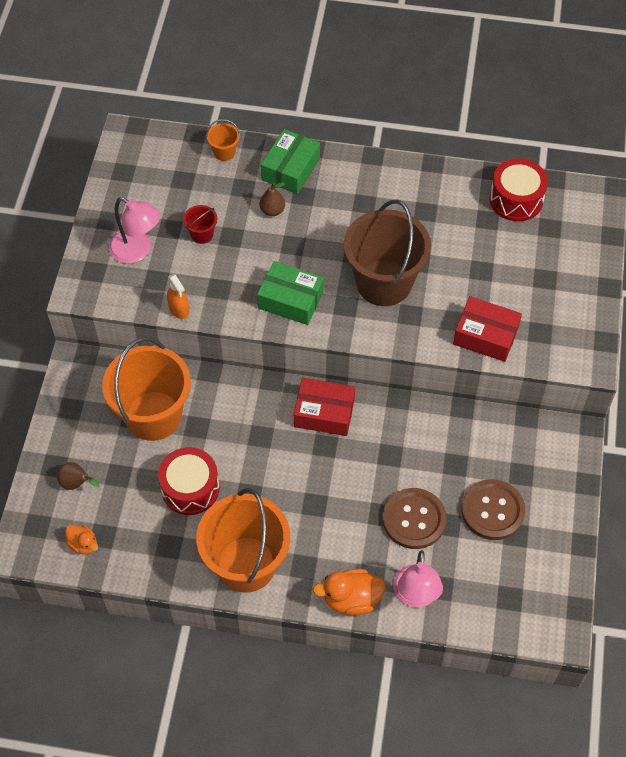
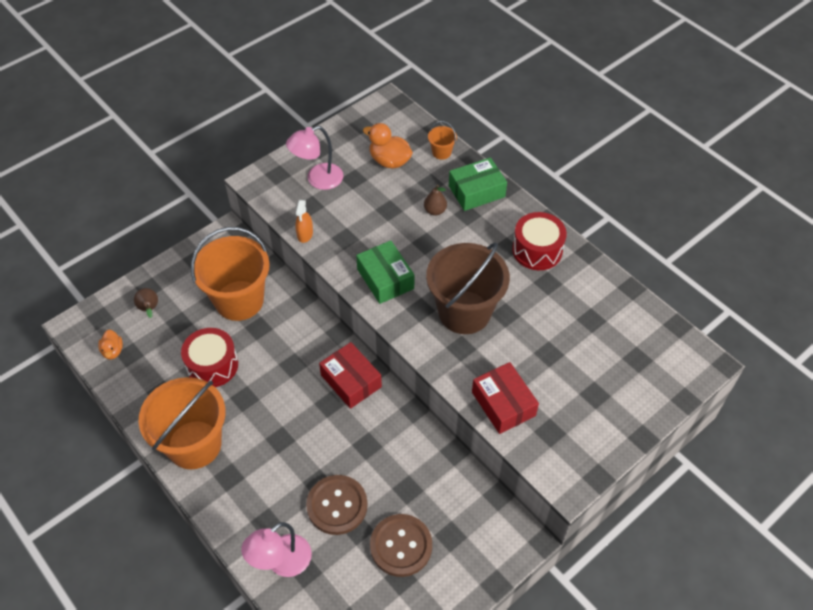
camera: 40 degrees right, 5 degrees down
pink lamp [109,197,161,264] -> pink lamp turned 75 degrees clockwise [286,126,343,190]
red bucket [183,205,217,244] -> none
orange duck [313,569,386,616] -> orange duck moved to [363,123,413,169]
red drum [490,158,548,221] -> red drum moved to [512,212,567,270]

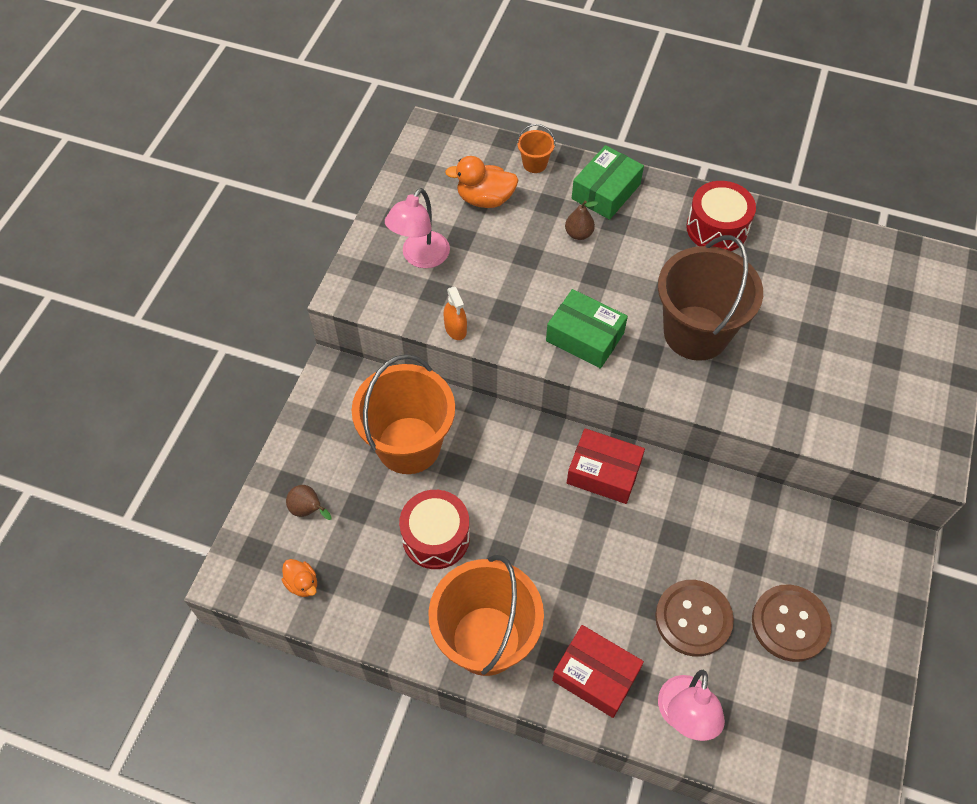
camera: 30 degrees left, 5 degrees up
red box [472,362,539,434] -> red box moved to [552,625,644,718]

